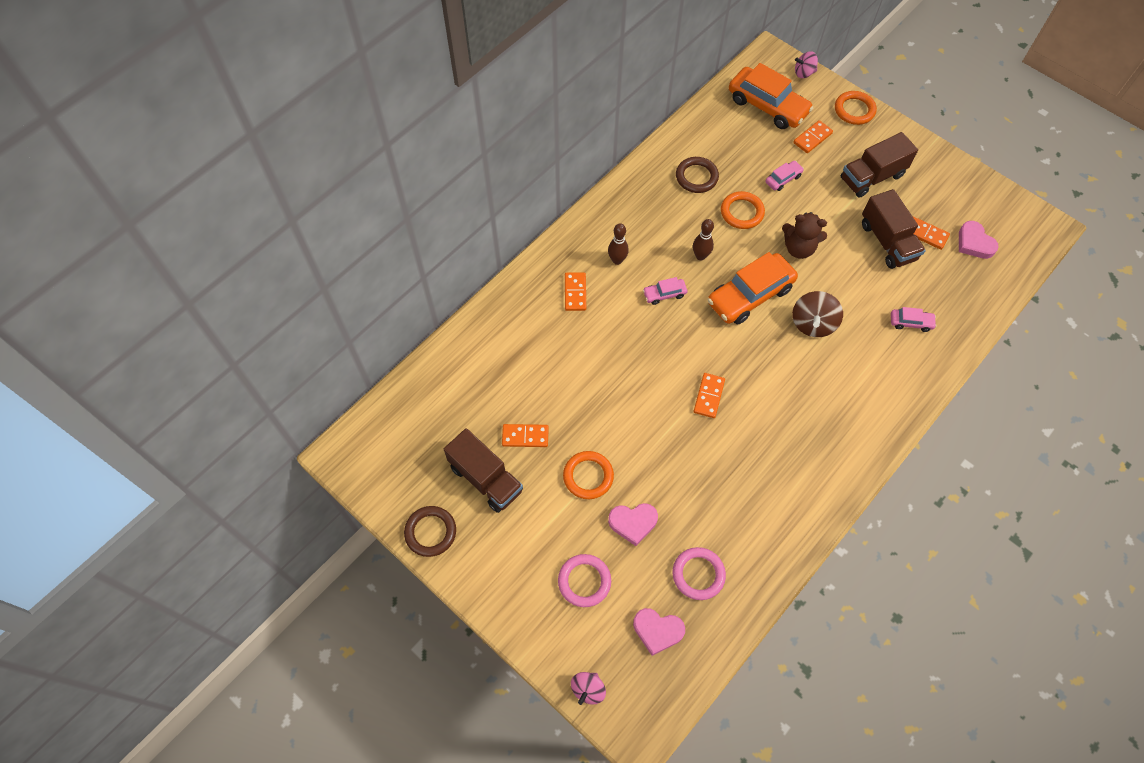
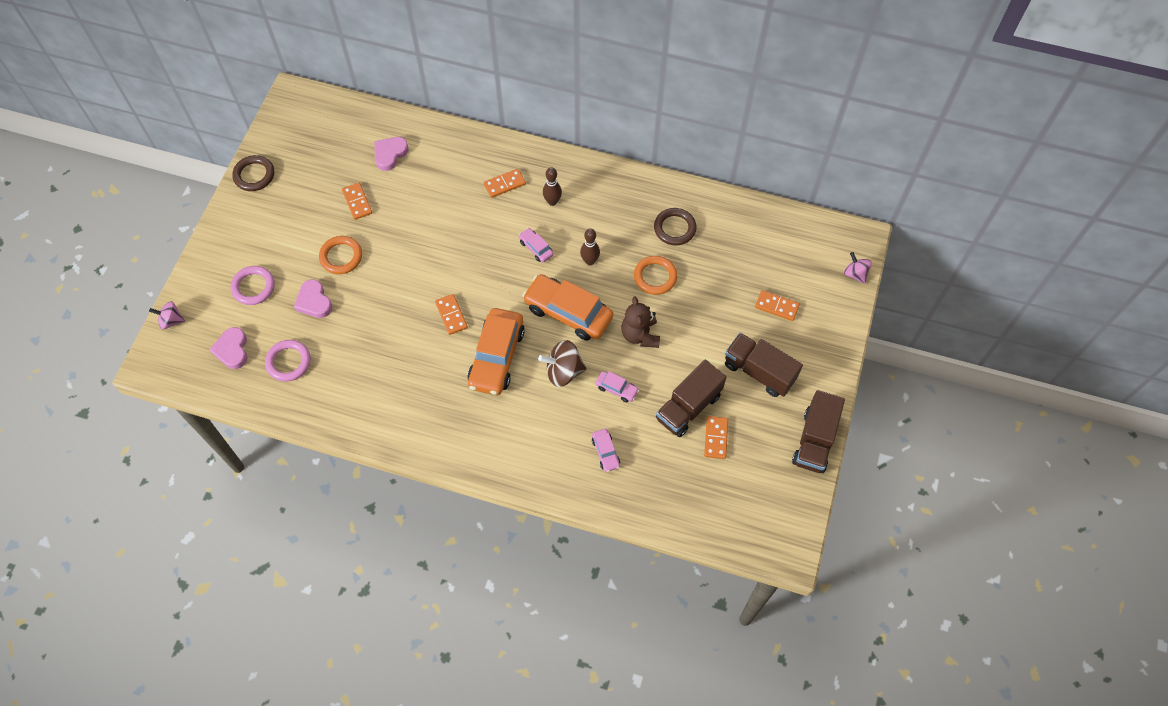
camera: 65 degrees right, 0 degrees up
brown truck [444,428,523,513] -> brown truck moved to [792,390,845,473]
orange domino [694,373,725,418] -> orange domino turned 75 degrees clockwise [435,294,468,335]
orange car [729,63,813,129] -> orange car moved to [467,308,525,395]
pink car [766,161,804,191] -> pink car moved to [596,371,639,402]
orange ring [835,91,877,125] -> none
pink heart [959,221,999,259] -> pink heart moved to [374,137,409,171]

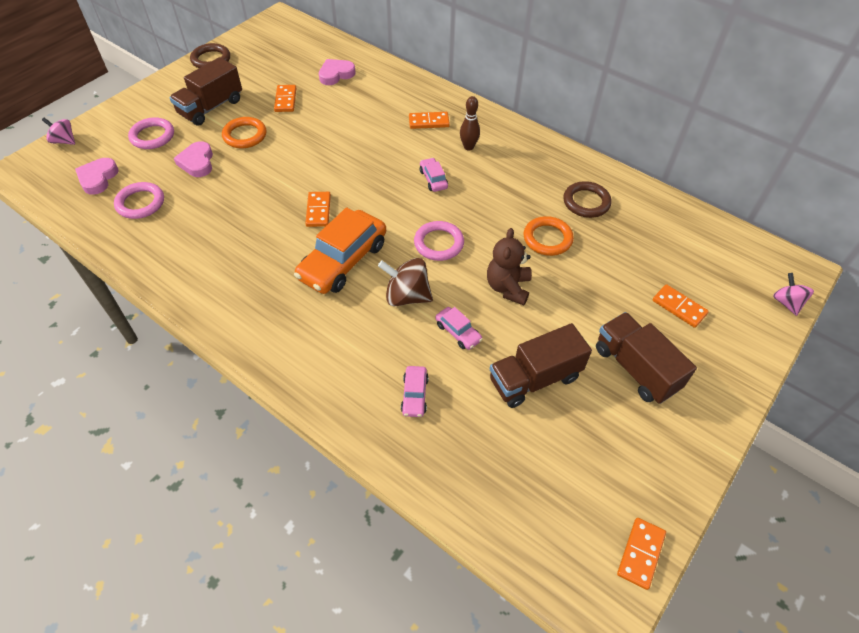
camera: 20 degrees right, 10 degrees down
orange car [523,274,613,341] -> pink ring [414,221,464,261]
brown bowling pin [580,229,600,265] -> none
orange domino [704,416,728,459] -> orange domino moved to [617,518,666,590]
brown truck [792,390,845,473] -> brown truck moved to [169,57,242,125]

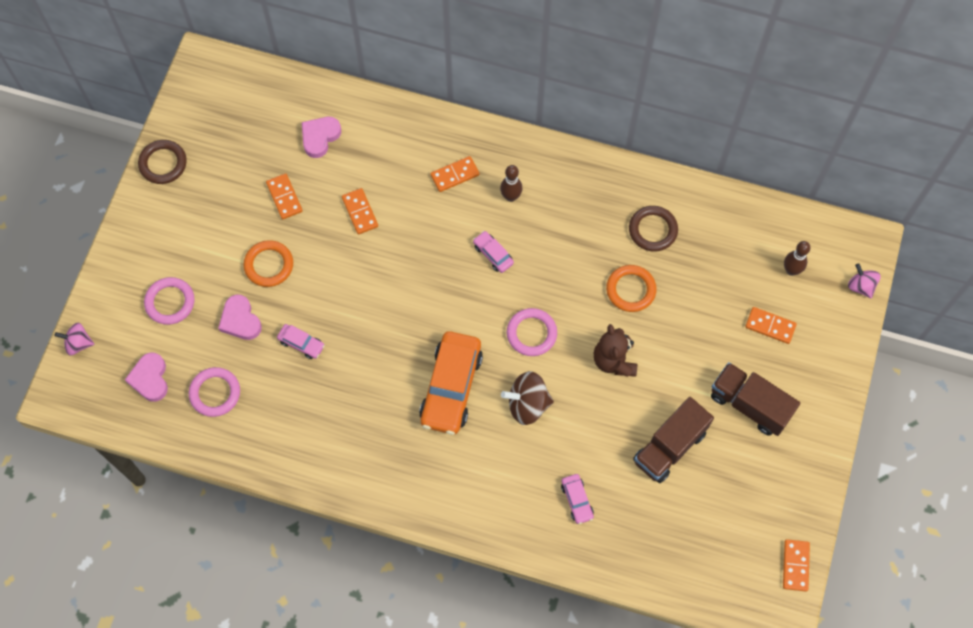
camera: 20 degrees left, 15 degrees up
brown truck [169,57,242,125] -> none
orange domino [305,192,331,227] -> orange domino moved to [342,188,378,234]
pink car [435,307,483,350] -> pink car moved to [277,324,325,359]
none -> brown bowling pin [784,241,810,276]

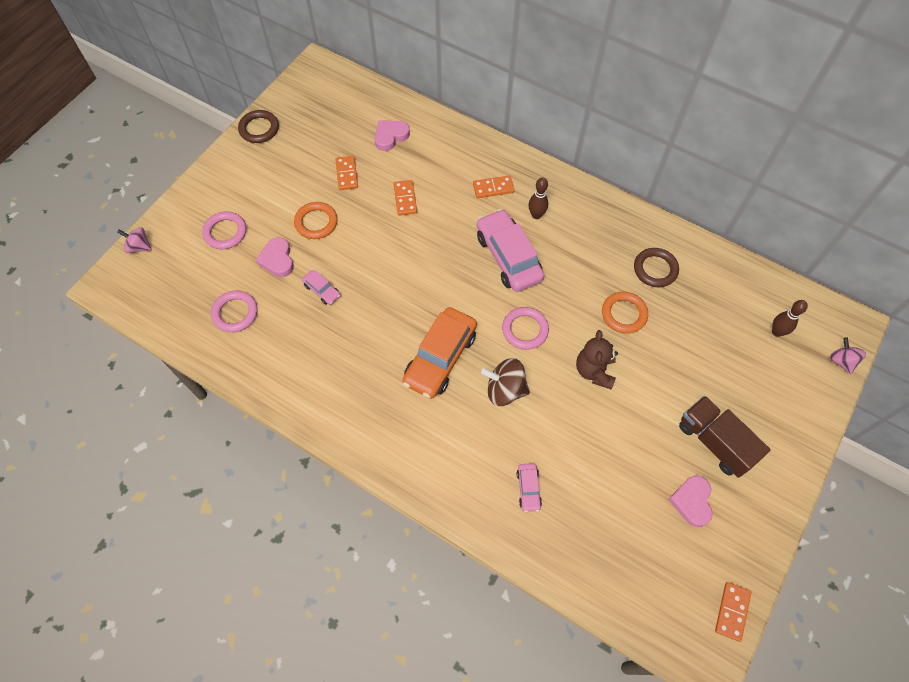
camera: 15 degrees right, 5 degrees down
pink heart [125,353,168,402] -> pink heart moved to [668,476,713,527]
pink car [473,231,514,273] -> pink car [477,209,544,292], size x2.16
brown truck [633,397,714,483] -> none
orange domino [745,307,797,344] -> none

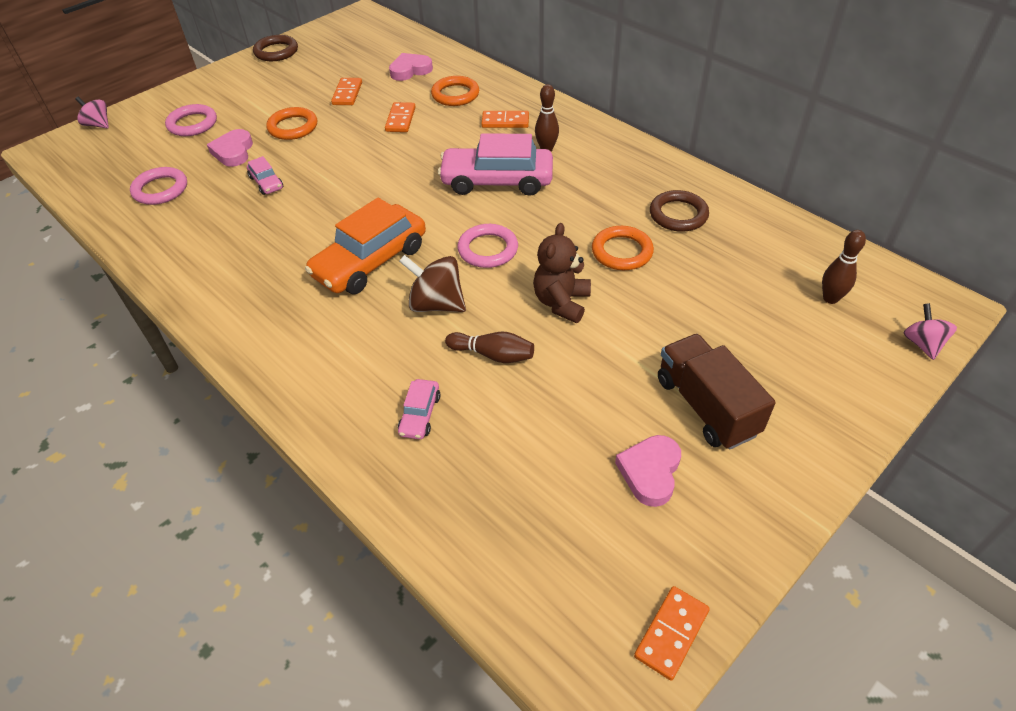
camera: 15 degrees right, 15 degrees down
pink car [477,209,544,292] -> pink car turned 75 degrees counterclockwise [438,133,553,196]
none -> orange ring [431,76,479,106]
none -> brown bowling pin [445,332,534,363]

